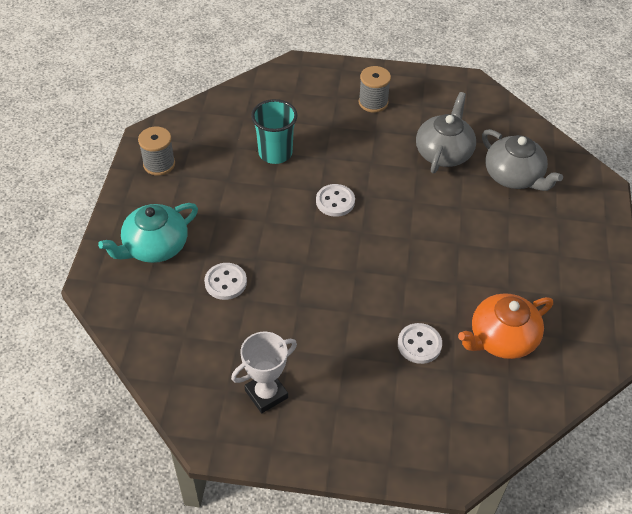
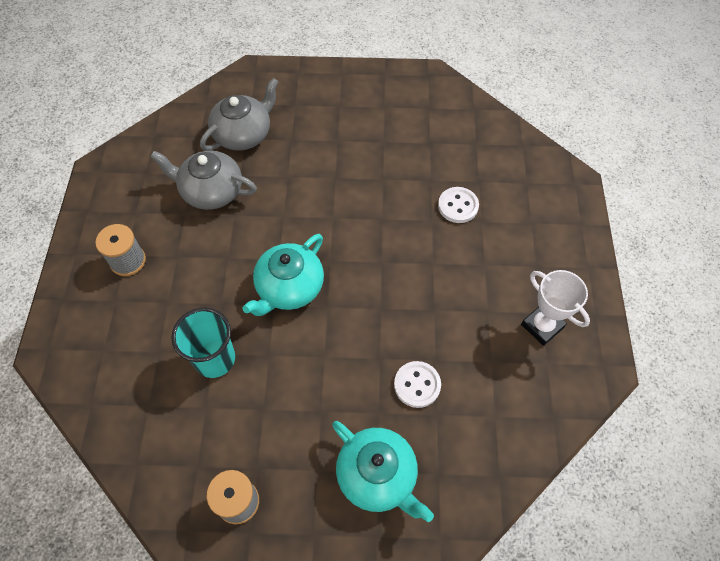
camera: 95 degrees left, 10 degrees up
white button [316,184,355,217] -> turquoise teapot [243,234,324,316]
orange teapot [458,293,553,359] -> none

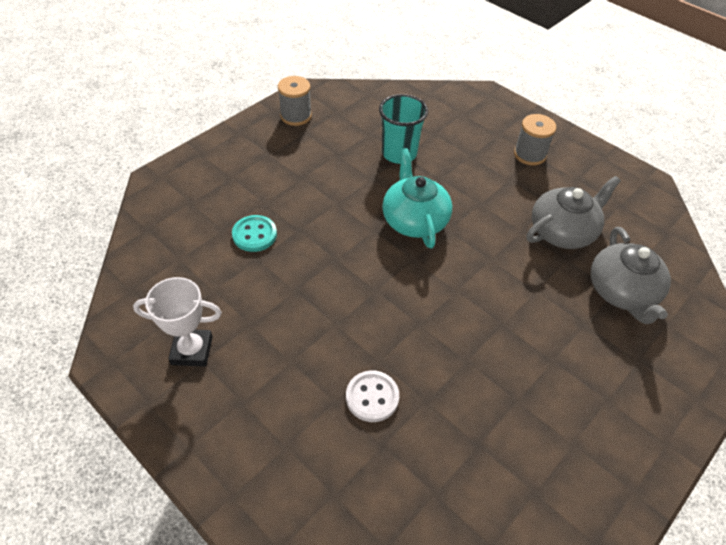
camera: 130 degrees right, 10 degrees down
turquoise teapot [332,421,434,522] -> none
white button [394,361,441,408] -> turquoise button [232,215,277,252]

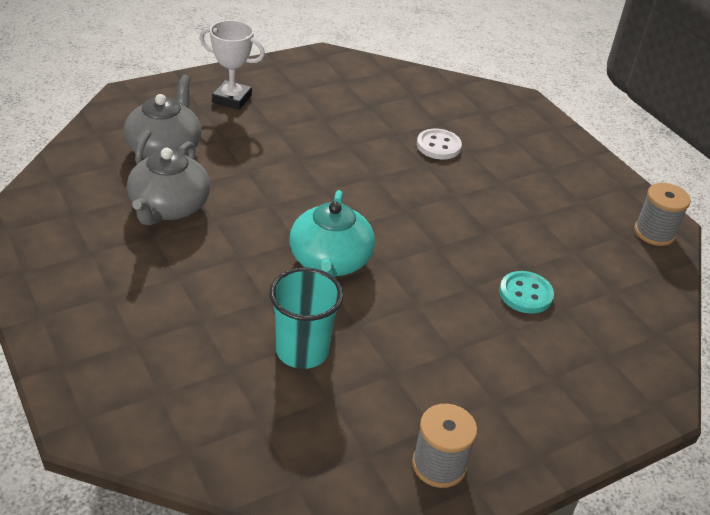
camera: 165 degrees left, 10 degrees down
white trophy [133,277,222,367] -> white trophy moved to [199,20,265,110]
grey spool [514,114,557,166] -> grey spool moved to [634,183,691,246]
grey teapot [526,176,621,249] -> grey teapot turned 60 degrees counterclockwise [127,141,210,226]

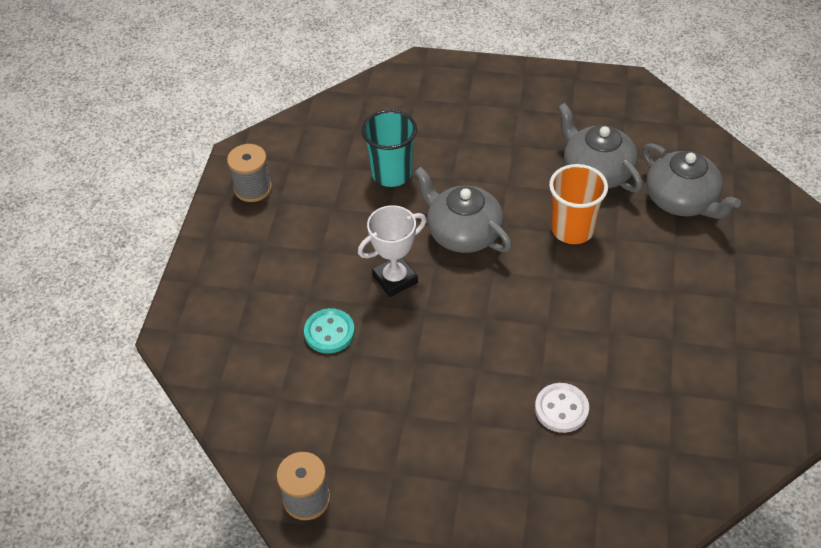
camera: 135 degrees right, 10 degrees up
white trophy [199,20,265,110] -> white trophy moved to [358,205,426,297]
turquoise teapot [290,190,375,278] -> grey teapot [415,167,512,253]
none -> orange cup [549,164,608,244]

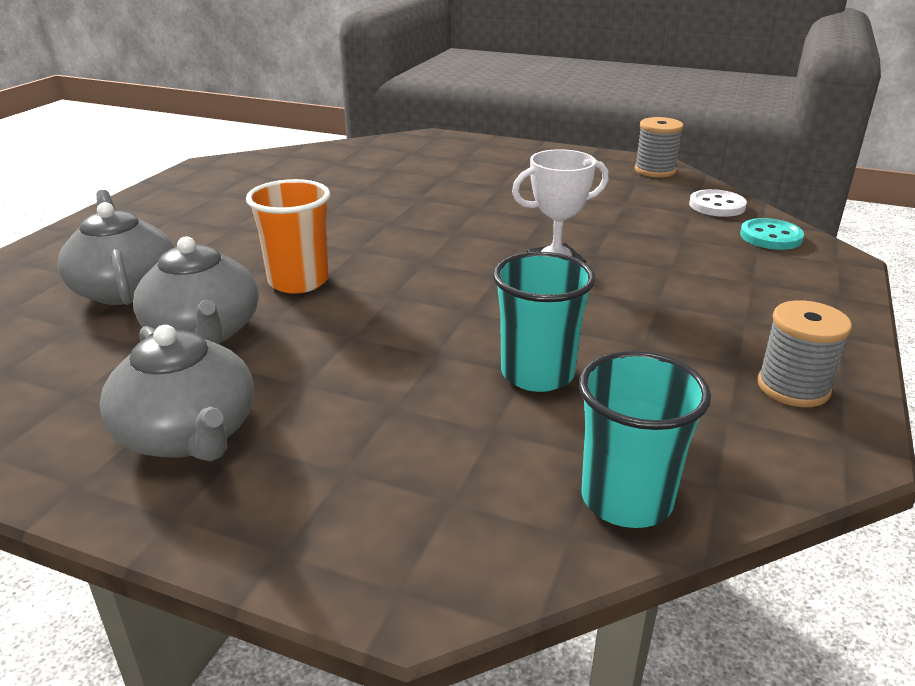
camera: 170 degrees left, 20 degrees down
turquoise button [304,308,355,354] -> turquoise button moved to [740,218,804,250]
grey teapot [415,167,512,253] -> grey teapot moved to [100,325,254,461]
white button [535,383,589,433] -> white button moved to [689,189,747,217]
none -> turquoise cup [579,351,711,528]

